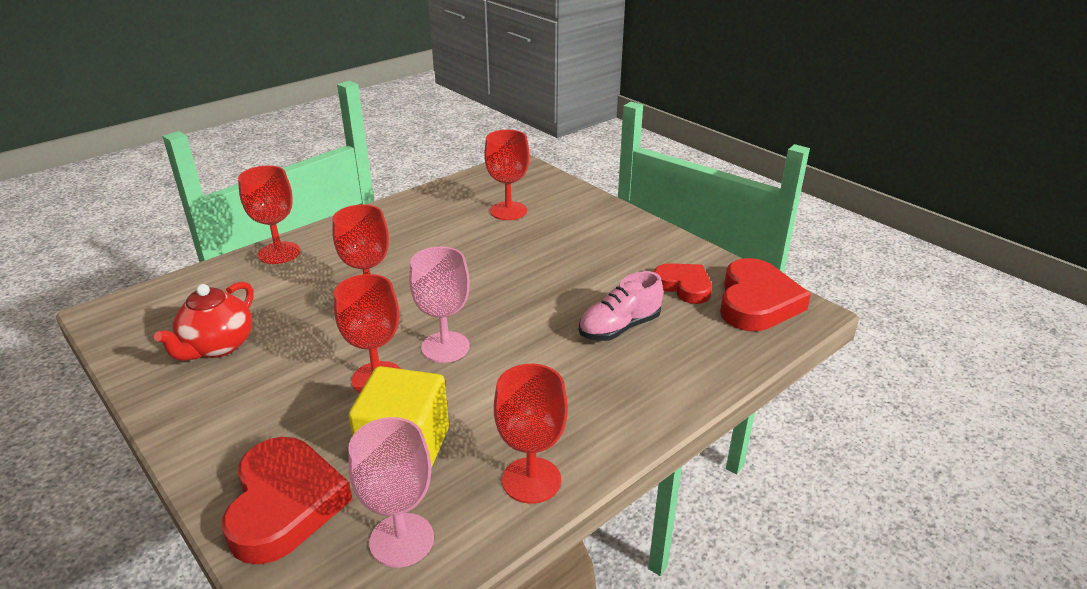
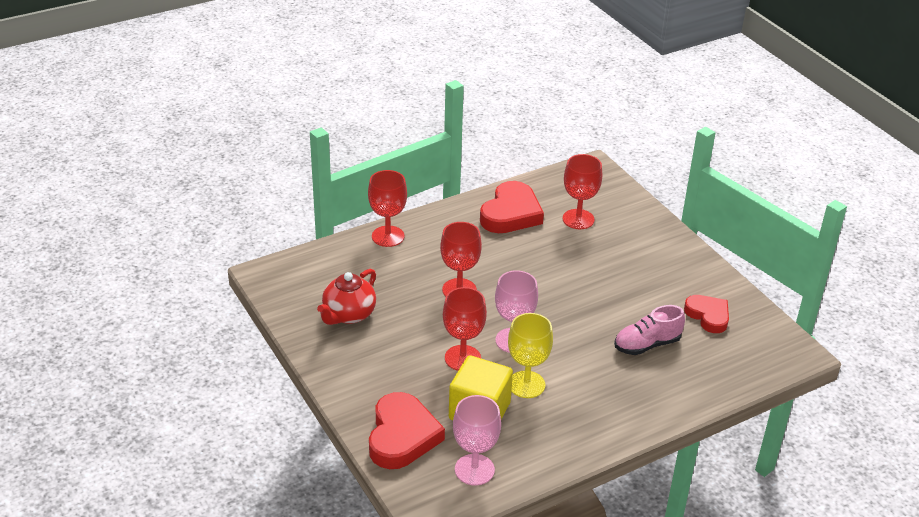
camera: 10 degrees right, 5 degrees up
red goblet [494,364,568,504] -> none
red heart [720,258,811,331] -> red heart moved to [480,181,544,233]
none -> yellow goblet [508,313,553,398]

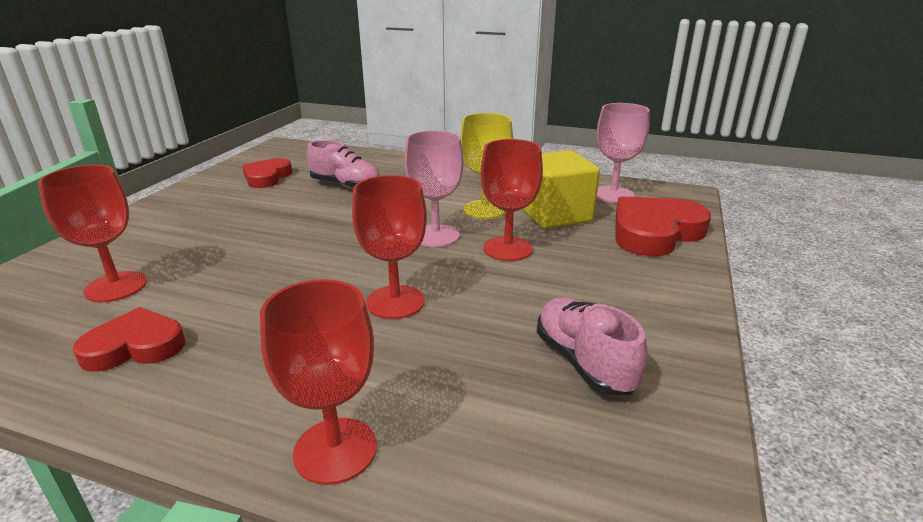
camera: 130 degrees left, 10 degrees down
red teapot [317,269,376,325] -> pink shoe [537,297,648,395]
red heart [480,181,544,233] -> red heart [73,307,185,372], size x0.64

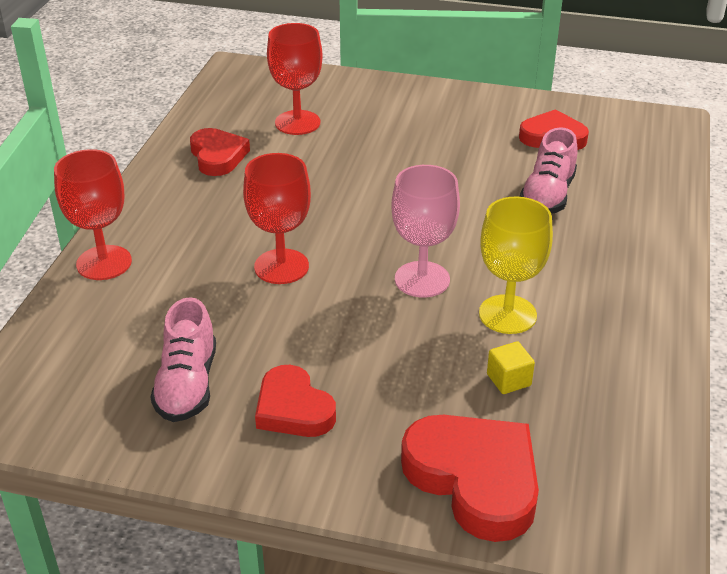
camera: 85 degrees right, 10 degrees up
red goblet [481,139,543,261] -> none
yellow cube [522,150,600,229] -> yellow cube [487,341,535,394], size x0.43
pink shoe [537,297,648,395] -> pink shoe turned 120 degrees clockwise [150,297,216,422]
pink goblet [597,103,650,203] -> none
none -> red heart [255,365,336,437]

